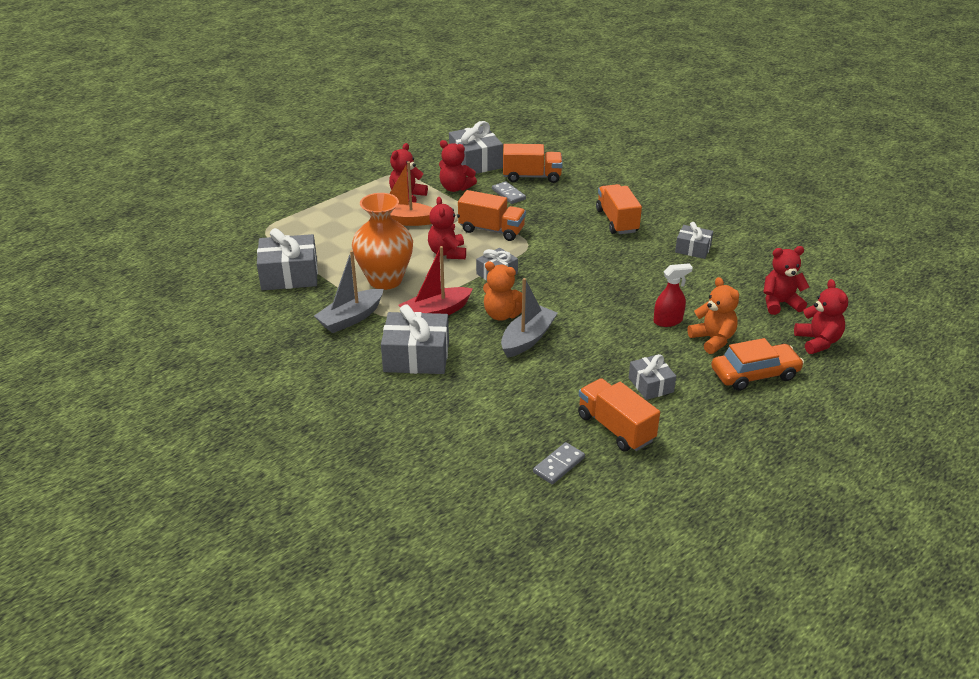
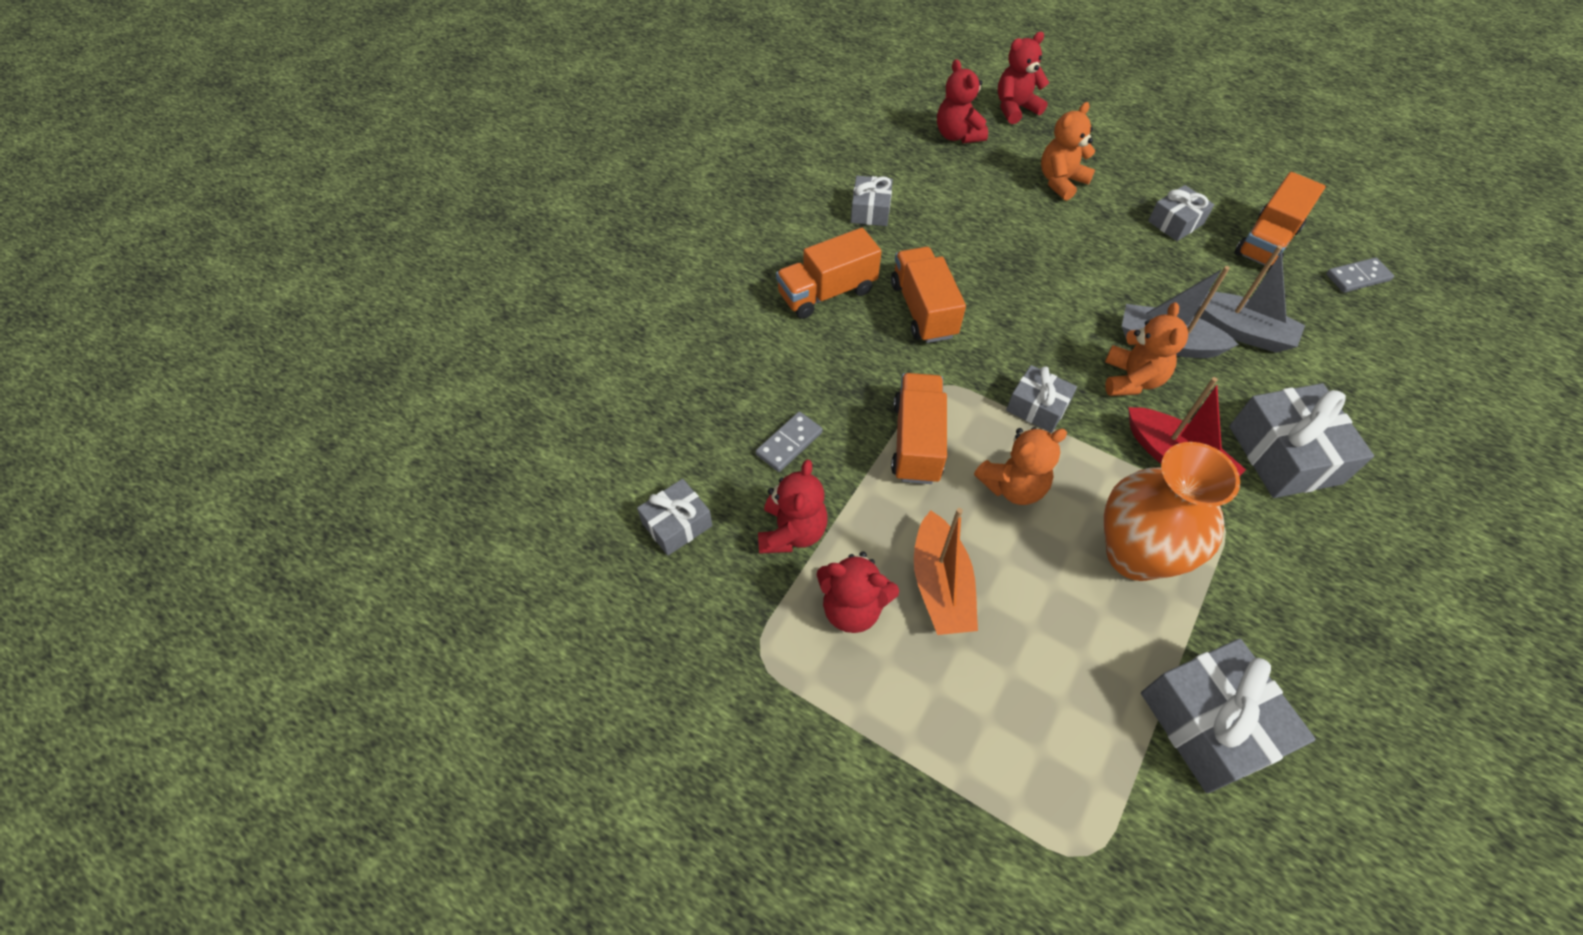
camera: 105 degrees left, 20 degrees up
grey boat [314,250,383,333] -> grey boat moved to [1194,245,1305,353]
red teddy bear [428,197,466,259] -> orange teddy bear [974,427,1067,505]
grey gift [449,121,503,174] -> grey gift [637,479,712,556], size x0.58
orange truck [503,144,563,183] -> orange truck moved to [891,247,966,343]
grey domino [533,442,585,484] -> grey domino turned 45 degrees counterclockwise [1326,257,1394,293]
red spray bottle [654,263,693,327] -> none
orange car [711,338,804,391] -> none

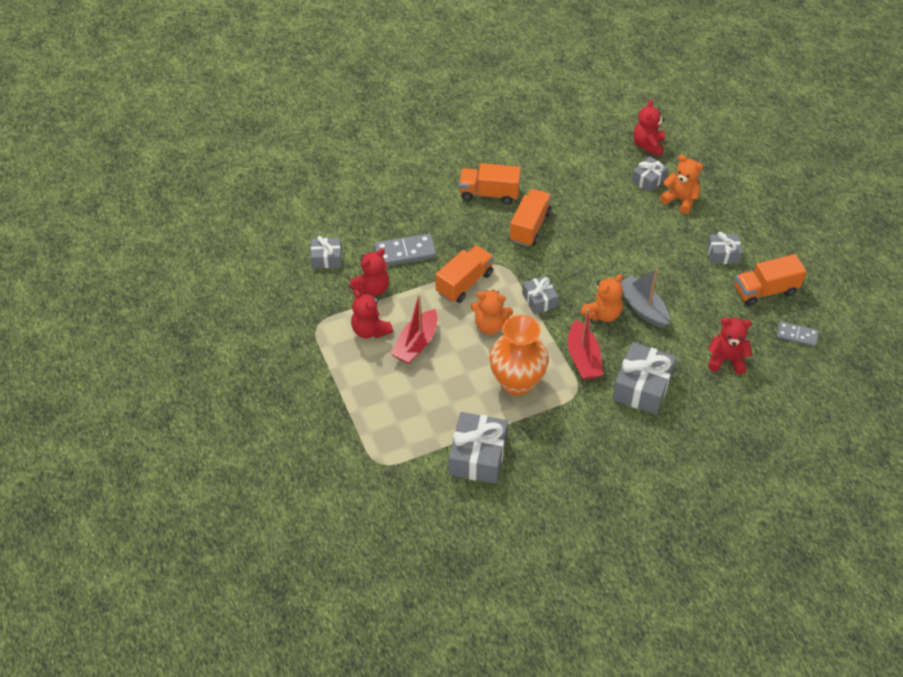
camera: 35 degrees right, 5 degrees down
grey domino [755,412,823,472] -> grey domino [374,233,436,266], size x1.56
grey gift [851,176,893,226] -> grey gift moved to [631,156,668,193]
orange boat [914,508,978,635] -> red boat [391,294,438,364]
red teddy bear [998,32,1049,124] -> red teddy bear moved to [708,318,752,374]
orange teddy bear [1041,102,1095,201] -> orange teddy bear turned 45 degrees clockwise [660,155,703,214]
grey boat [1194,245,1305,353] -> none

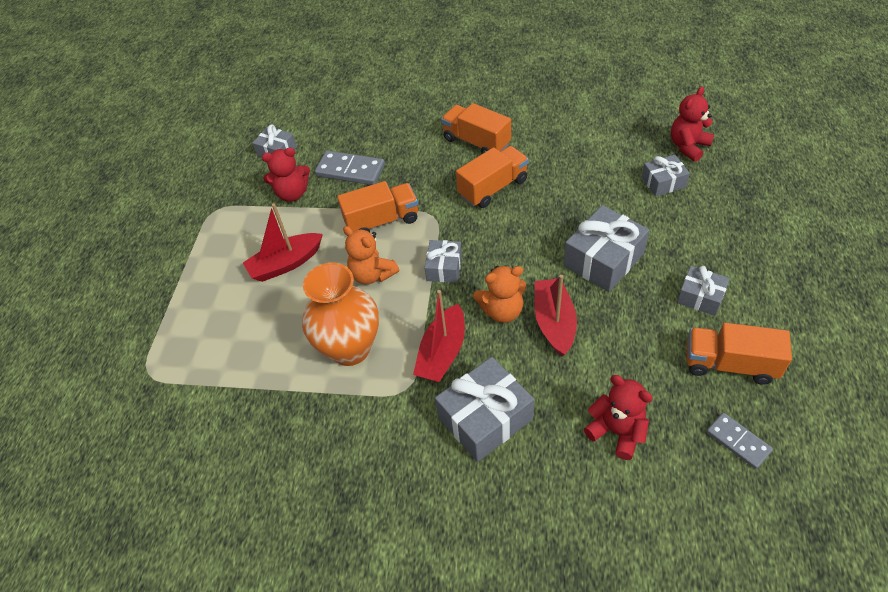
camera: 35 degrees right, 0 degrees up
red teddy bear [351,290,393,339] -> none
grey gift [449,412,508,484] -> grey gift moved to [563,205,649,292]
grey boat [620,269,670,328] -> red boat [535,275,577,356]
orange teddy bear [660,155,703,214] -> none

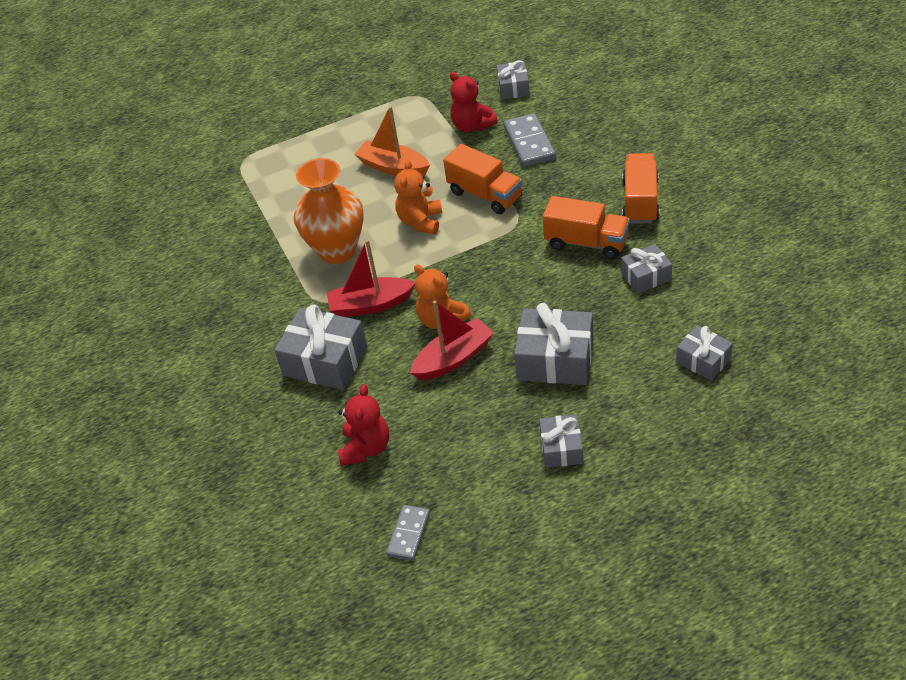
camera: 60 degrees right, 5 degrees down
red boat [243,203,323,282] -> orange boat [354,106,430,176]
grey gift [424,240,462,283] -> grey gift moved to [621,244,672,293]
red teddy bear [671,87,714,162] -> none
orange truck [687,323,792,385] -> none

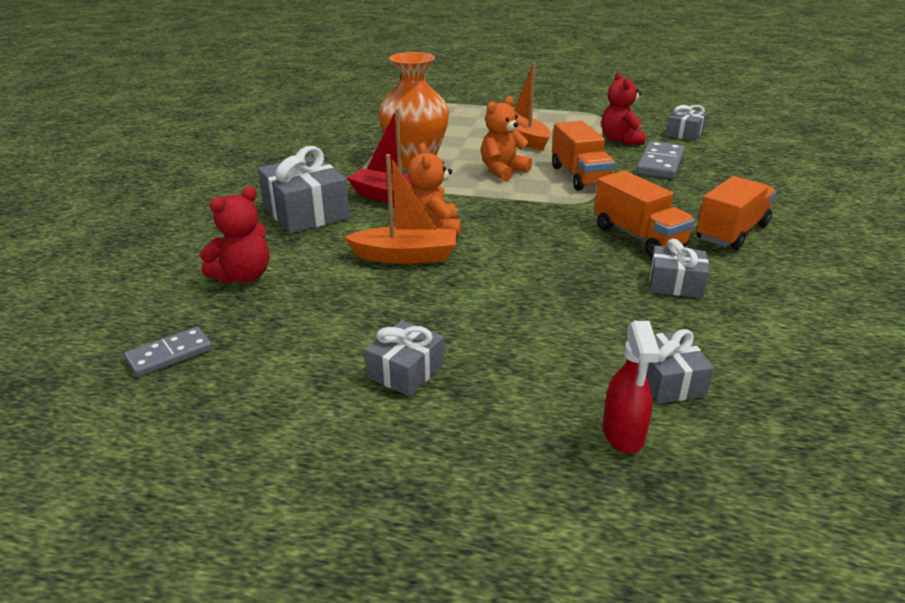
camera: 30 degrees right, 15 degrees down
red boat [410,300,494,380] -> orange boat [344,154,456,264]
grey gift [514,303,594,385] -> none
none -> red spray bottle [603,321,660,454]

